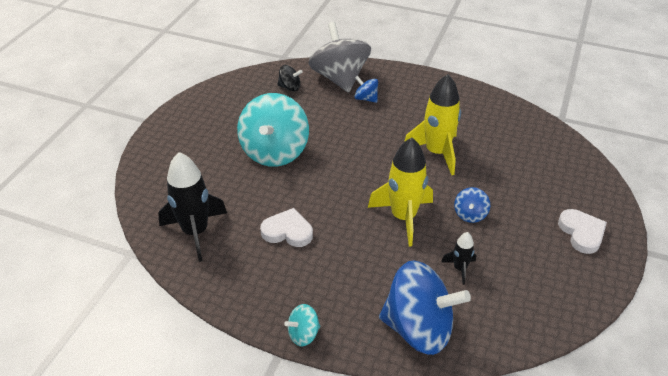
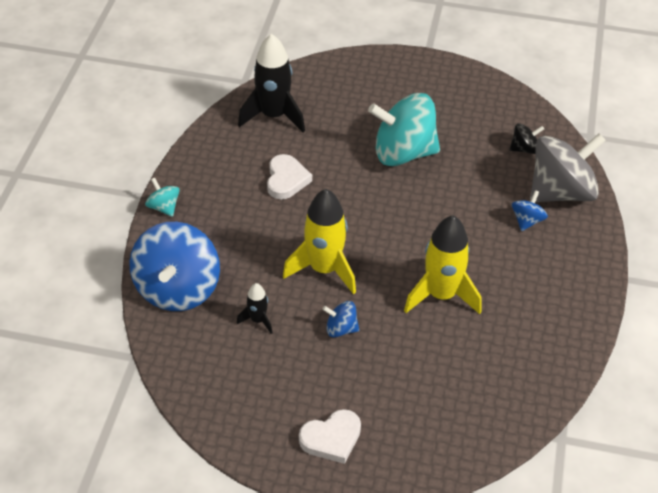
camera: 80 degrees right, 5 degrees up
black spinning top [277,65,303,91] -> black spinning top turned 105 degrees counterclockwise [510,123,544,154]

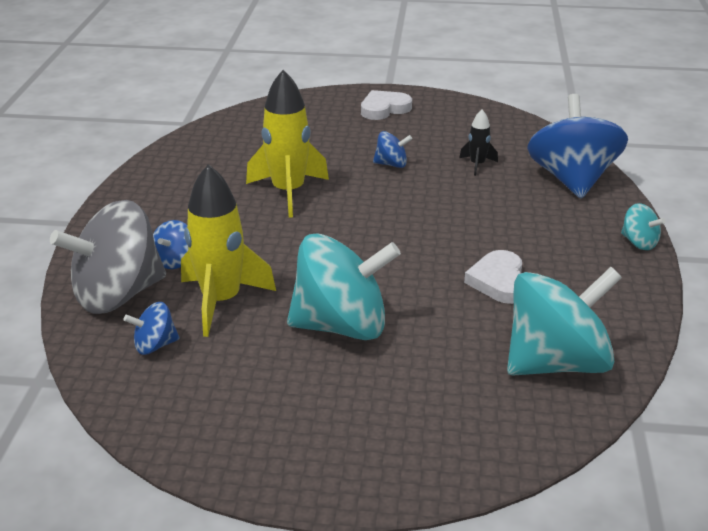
camera: 175 degrees right, 15 degrees down
black rocket [238,34,305,132] -> turquoise spinning top [507,267,622,376]
yellow rocket [283,189,356,295] -> yellow rocket moved to [181,164,276,337]
black spinning top [510,123,544,154] -> blue spinning top [123,302,180,355]

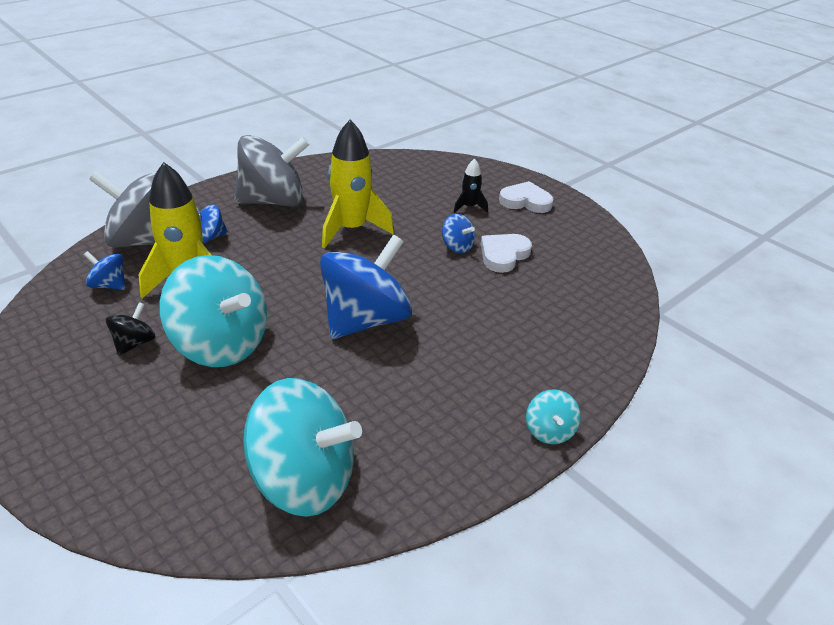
camera: 40 degrees right, 5 degrees up
black rocket [459,110,498,176] -> black rocket moved to [454,158,488,213]
white heart [464,250,522,304] -> white heart moved to [481,234,532,273]
blue spinning top [527,94,628,199] -> blue spinning top moved to [320,235,412,339]
none -> black spinning top [106,302,155,355]
none -> grey spinning top [234,135,310,207]

